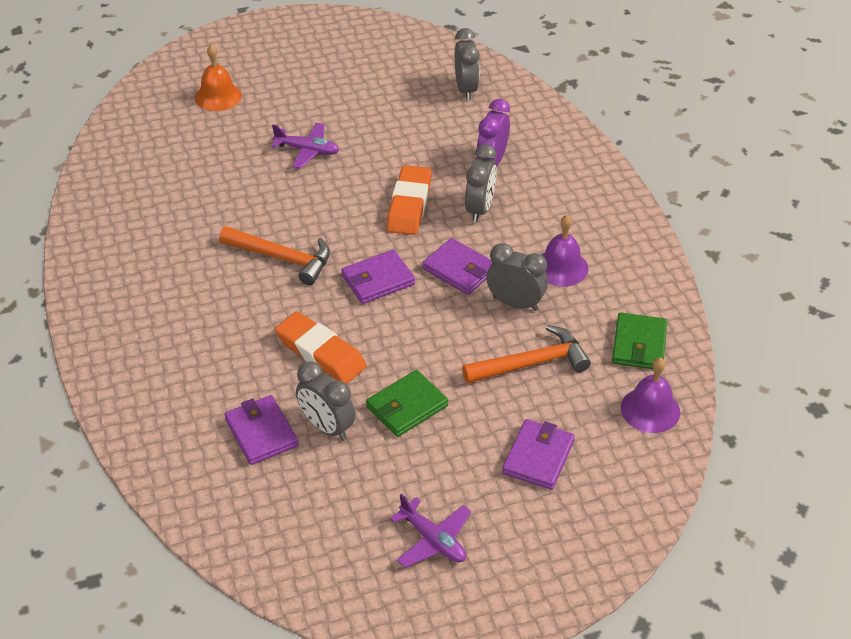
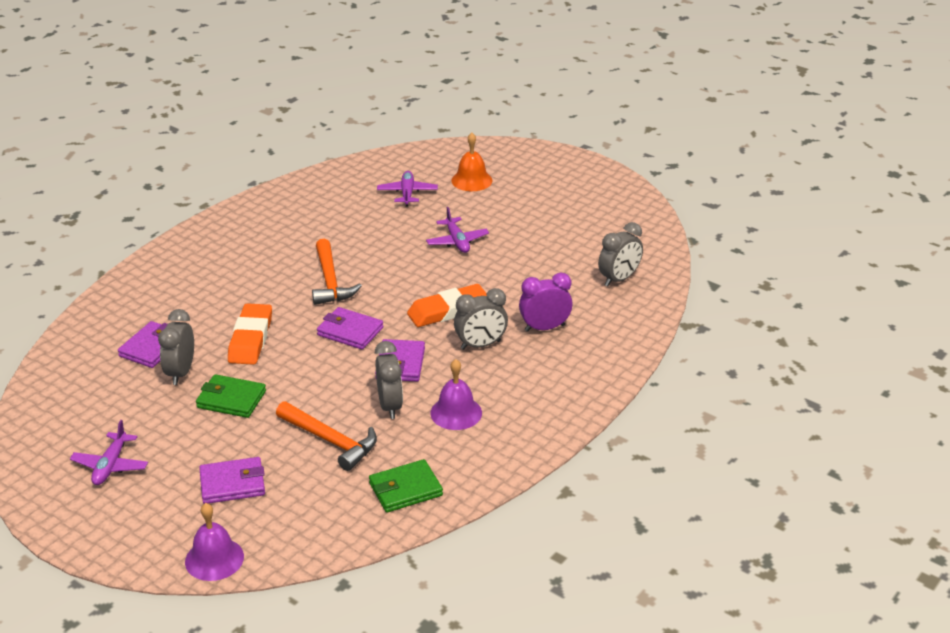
camera: 55 degrees right, 10 degrees down
purple bell [621,357,680,433] -> purple bell moved to [185,503,244,581]
none -> purple plane [377,171,438,207]

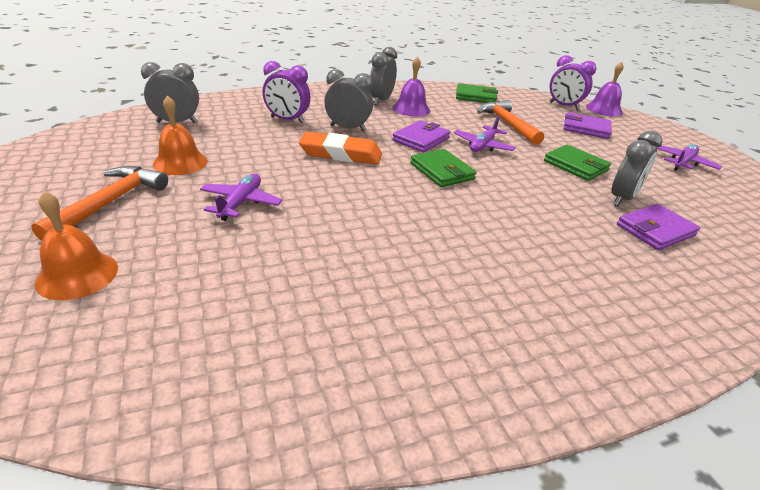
camera: 150 degrees left, 0 degrees up
orange eraser [228,303,272,365] -> none
orange hammer [312,239,362,305] -> orange hammer moved to [31,166,168,241]
purple wallet [317,307,383,349] -> green wallet [410,149,477,187]
grey clock [375,341,403,419] -> grey clock moved to [370,47,397,105]
purple plane [377,171,438,207] -> purple plane moved to [453,116,516,152]
none -> orange bell [153,95,208,175]
none -> purple clock [550,55,597,110]

